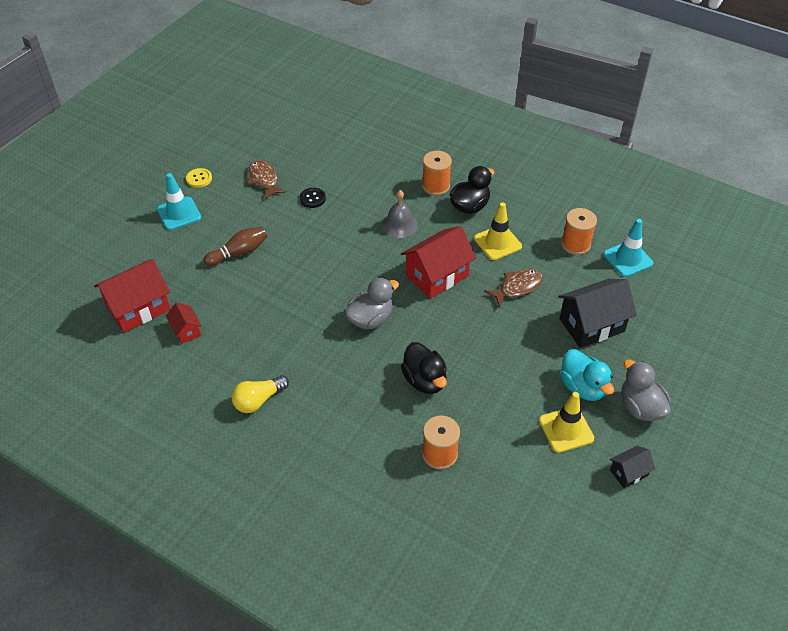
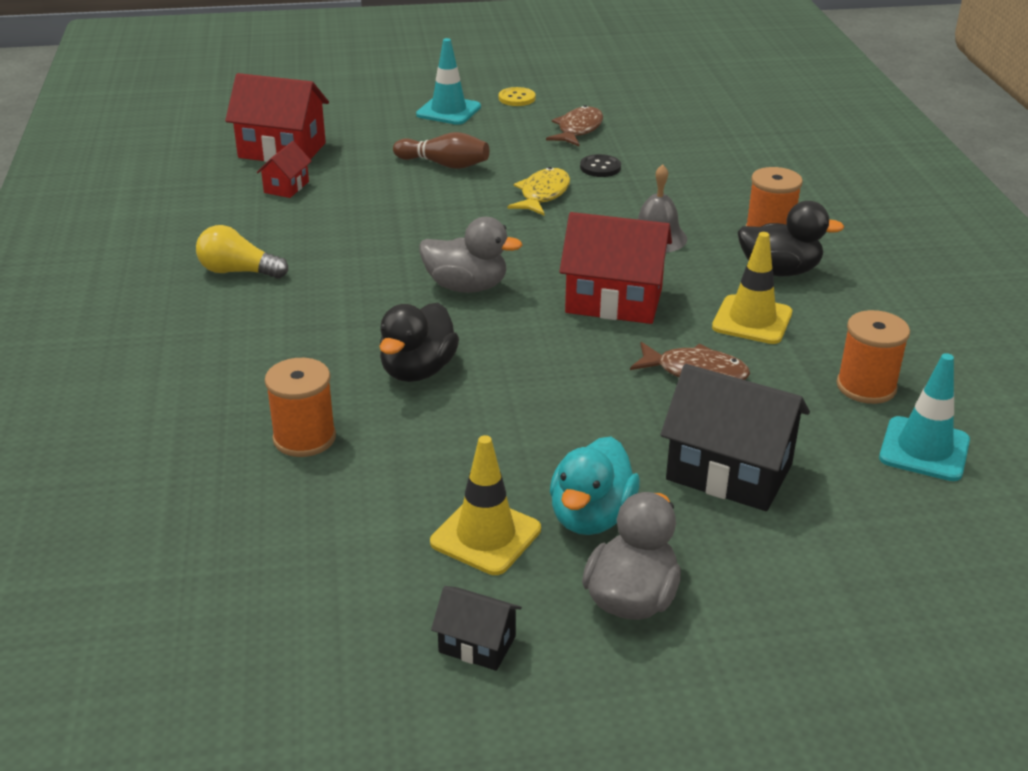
camera: 50 degrees right, 15 degrees down
none -> yellow fish [507,167,570,215]

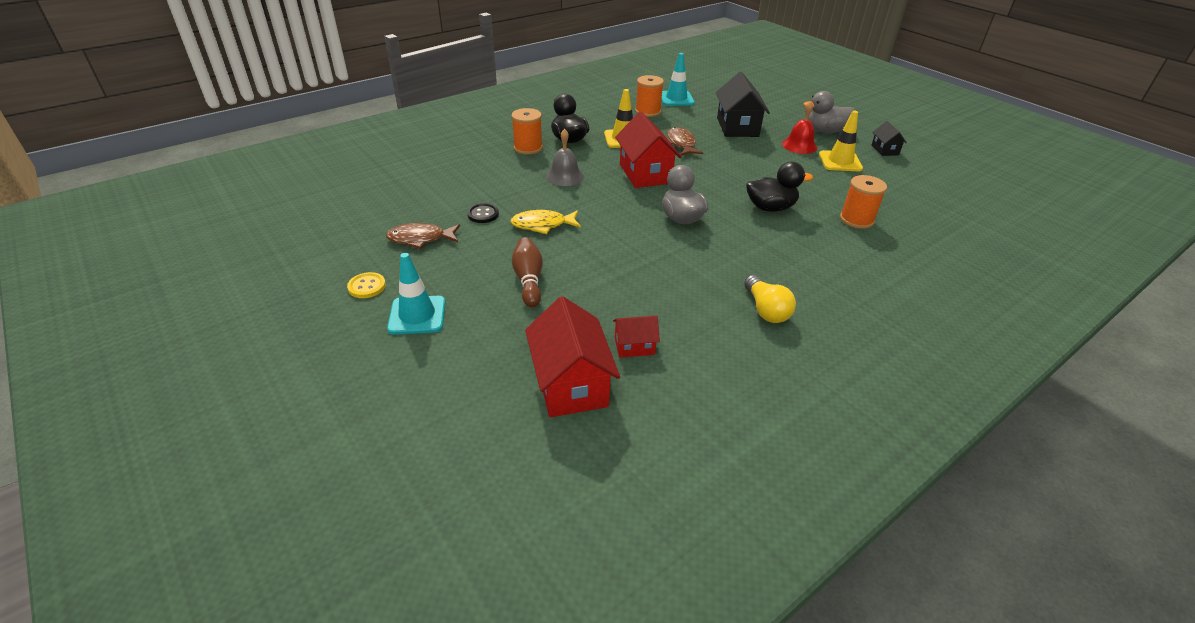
camera: 120 degrees left, 5 degrees up
turquoise duck [550,437,640,535] -> red bell [782,101,817,154]

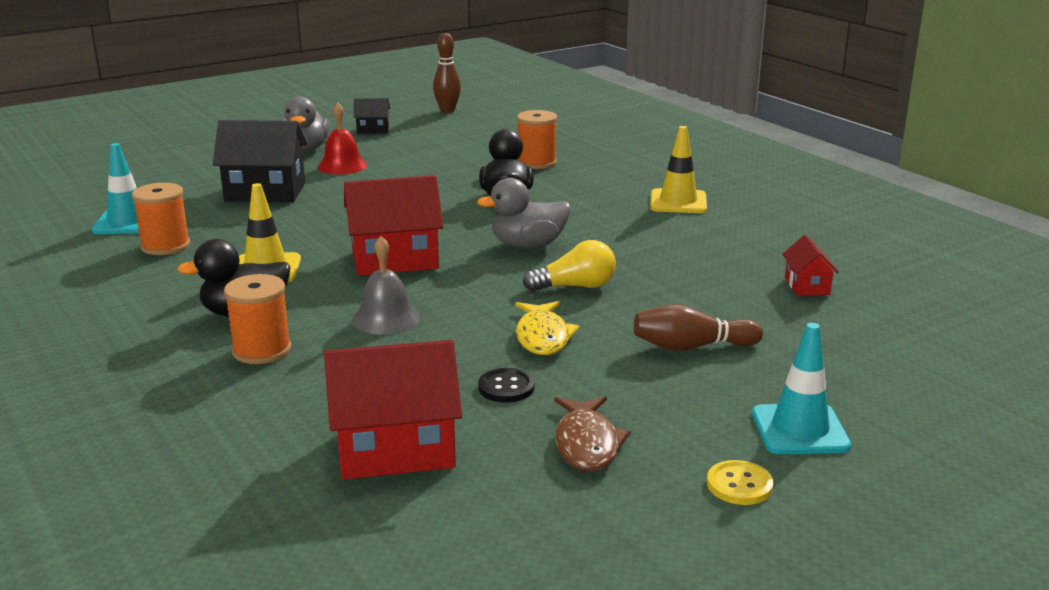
camera: 85 degrees left, 15 degrees down
red house [525,296,620,417] -> red house moved to [324,340,462,480]
brown fish [667,127,703,156] -> none
yellow light bulb [744,275,796,323] -> yellow light bulb moved to [523,240,616,292]
yellow traffic cone [819,111,863,171] -> yellow traffic cone moved to [650,126,707,213]
none -> brown bowling pin [433,33,461,113]

